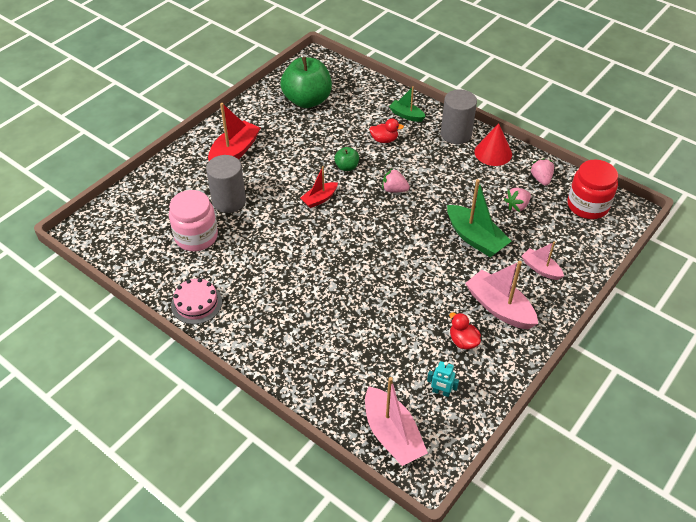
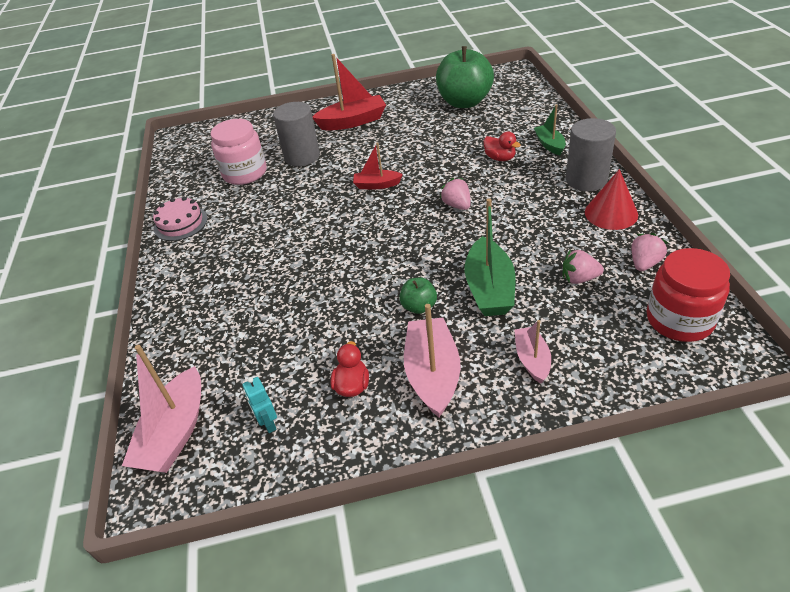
camera: 45 degrees right, 5 degrees down
green apple [334,147,359,171] -> green apple moved to [399,277,437,314]

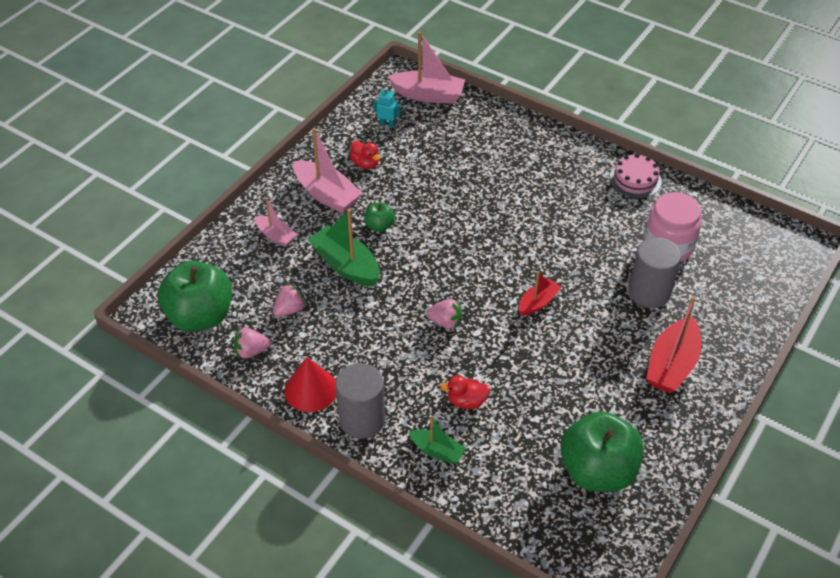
camera: 130 degrees right, 5 degrees up
pink boat [122,345,201,473] -> pink boat turned 135 degrees clockwise [388,31,465,104]
pink strawberry [631,233,668,271] -> pink strawberry turned 90 degrees clockwise [234,328,271,359]
red jar [647,248,730,342] -> green apple [158,261,232,332]

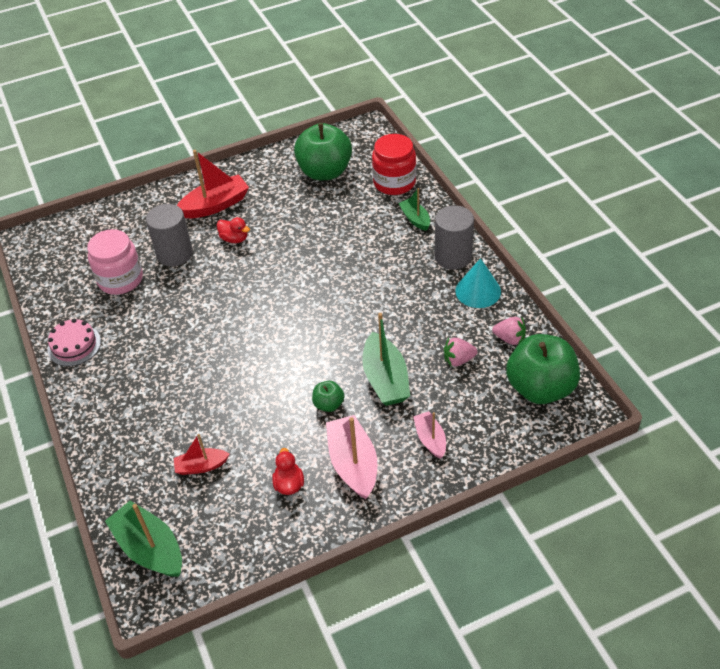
camera: 145 degrees left, 0 degrees up
red cone [284,357,336,412] -> turquoise cone [455,258,501,308]
turquoise robot [374,87,401,128] -> none
pink boat [388,31,465,104] -> green boat [105,501,182,577]
pink strawberry [427,299,462,329] -> none
red duck [440,375,490,409] -> red duck moved to [217,217,250,243]
red boat [519,271,561,316] -> red boat moved to [174,434,230,475]
none -> red jar [372,134,416,195]

